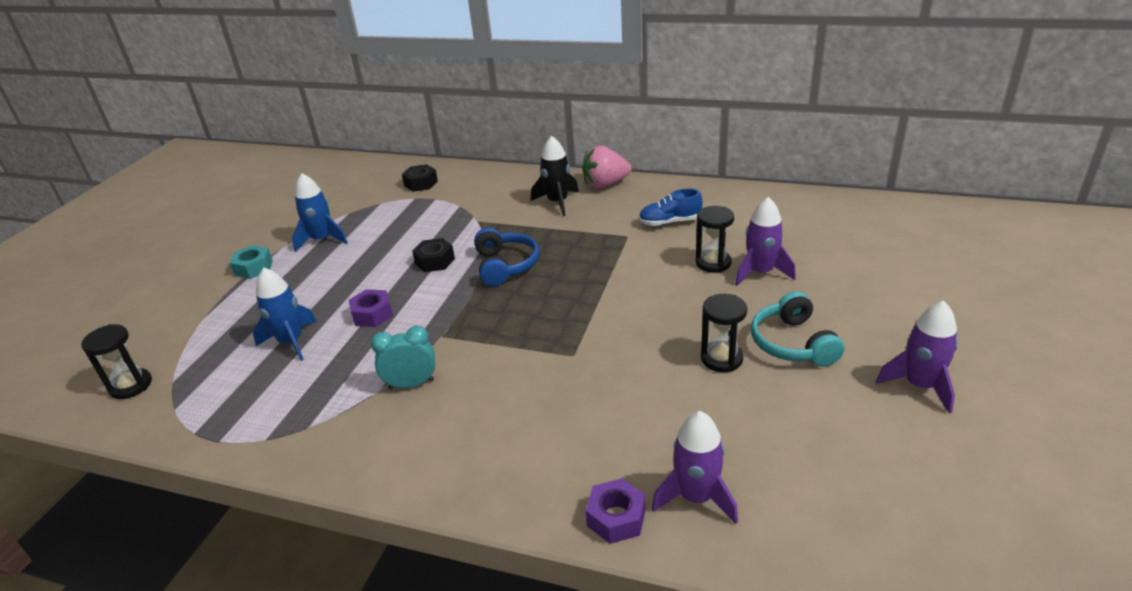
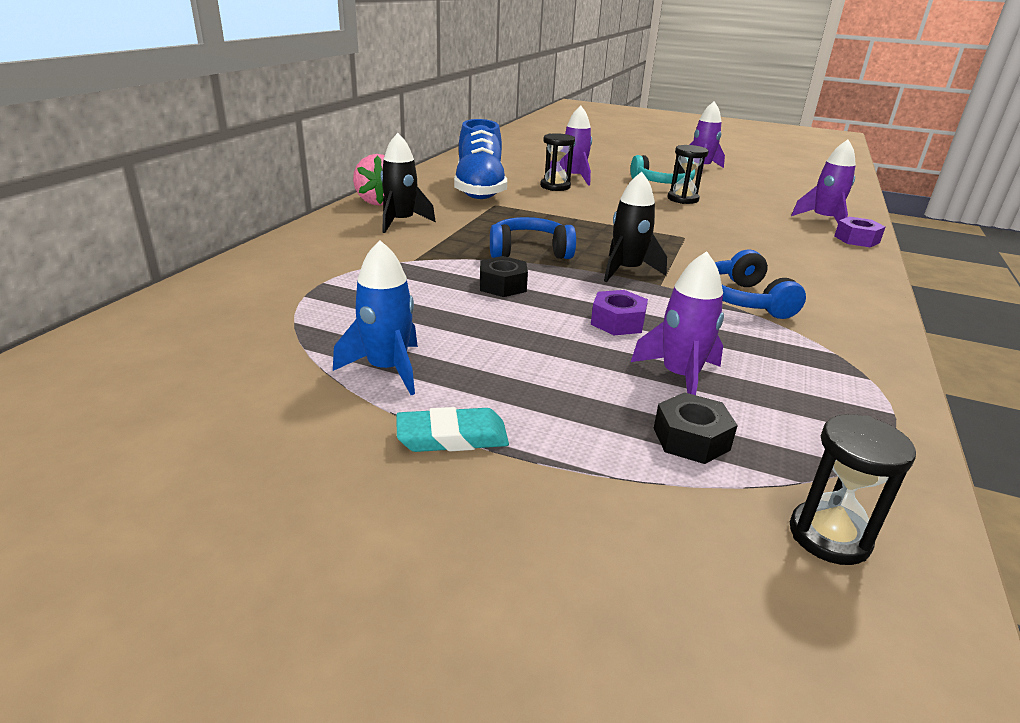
camera: 90 degrees left, 5 degrees down
turquoise nut [230,245,273,279] -> turquoise eraser [396,407,509,452]
blue rocket [253,268,317,361] -> purple rocket [631,251,724,395]
turquoise clock [371,326,435,389] -> blue headphones [715,250,806,319]
black nut [402,164,438,192] -> black nut moved to [654,392,738,464]
blue shoe [639,189,703,226] -> blue shoe [454,119,507,199], size x1.92
none -> black rocket [604,172,667,282]

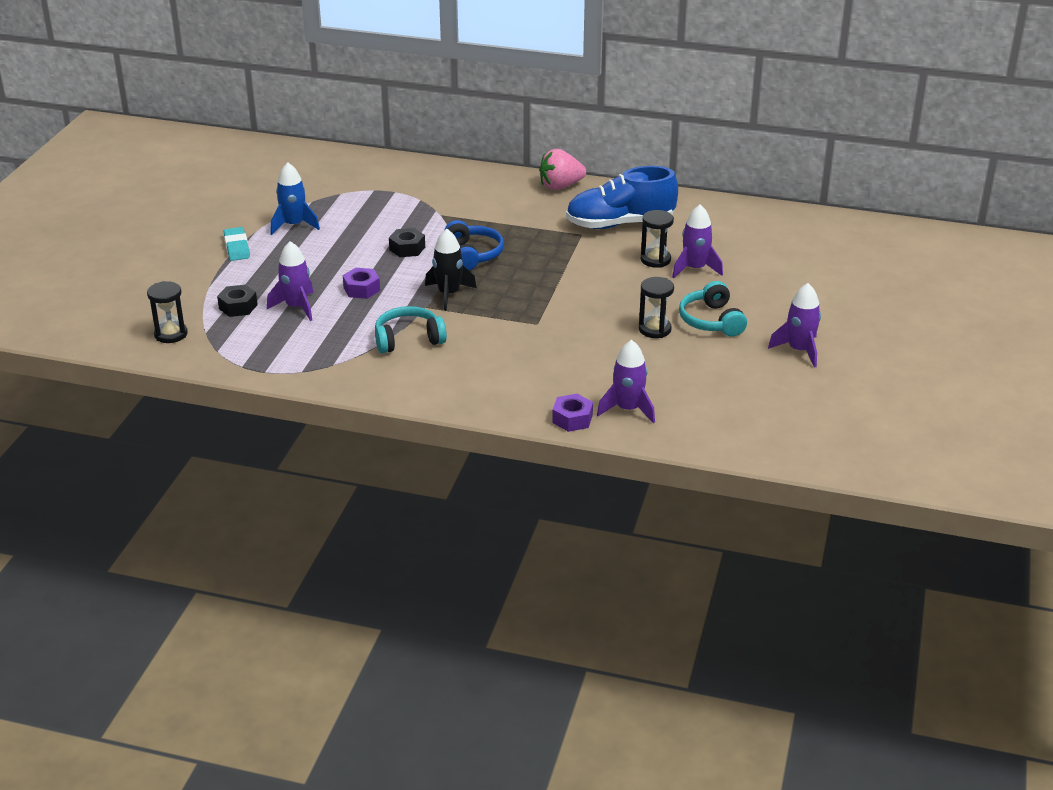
camera: 85 degrees right, 5 degrees up
black rocket [381,133,436,233] -> none
blue headphones [715,250,806,319] -> turquoise headphones [375,306,447,353]

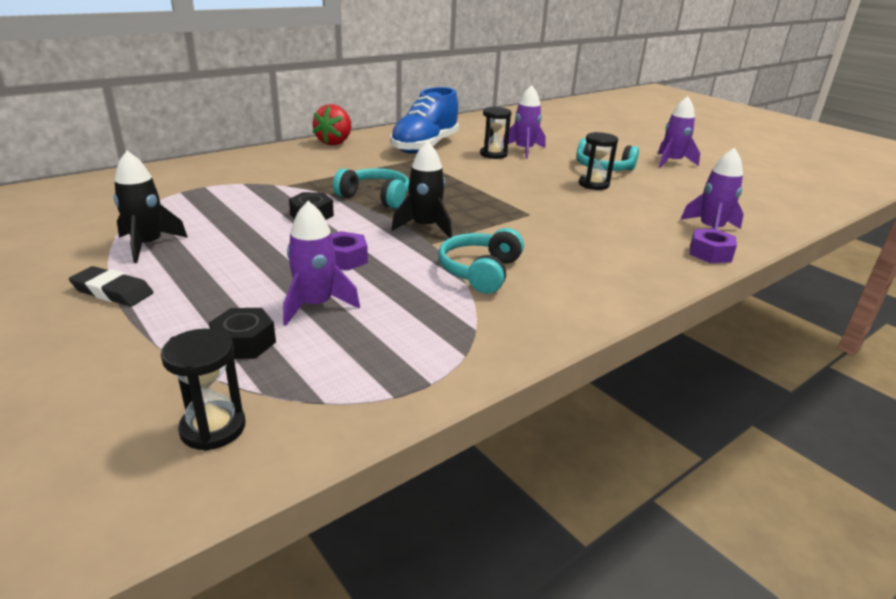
camera: 55 degrees left, 5 degrees down
turquoise eraser [224,227,250,261] -> black eraser [69,266,153,307]
blue rocket [271,163,320,235] -> black rocket [114,151,188,263]
blue headphones [445,220,504,270] -> turquoise headphones [333,168,409,209]
pink strawberry [539,149,586,190] -> red strawberry [313,104,351,145]

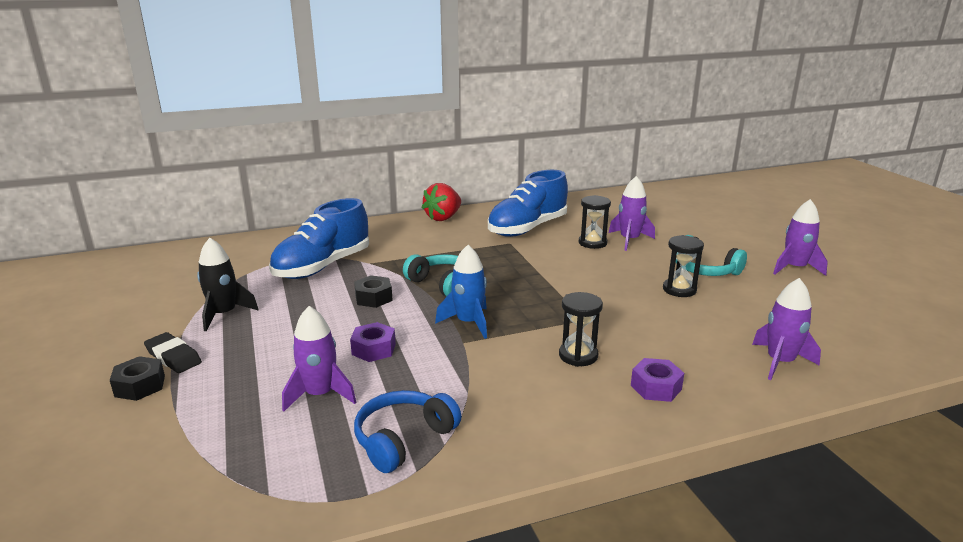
camera: 20 degrees right, 5 degrees down
black hourglass [161,329,245,451] -> black hourglass moved to [559,292,603,367]
black nut [209,308,276,359] -> black nut moved to [110,356,165,401]
black rocket [392,141,452,238] -> blue rocket [435,245,487,339]
turquoise headphones [438,228,524,294] -> none
purple nut [690,229,737,263] -> purple nut moved to [631,358,684,402]
none -> blue shoe [269,198,369,279]
none -> blue headphones [354,390,461,473]

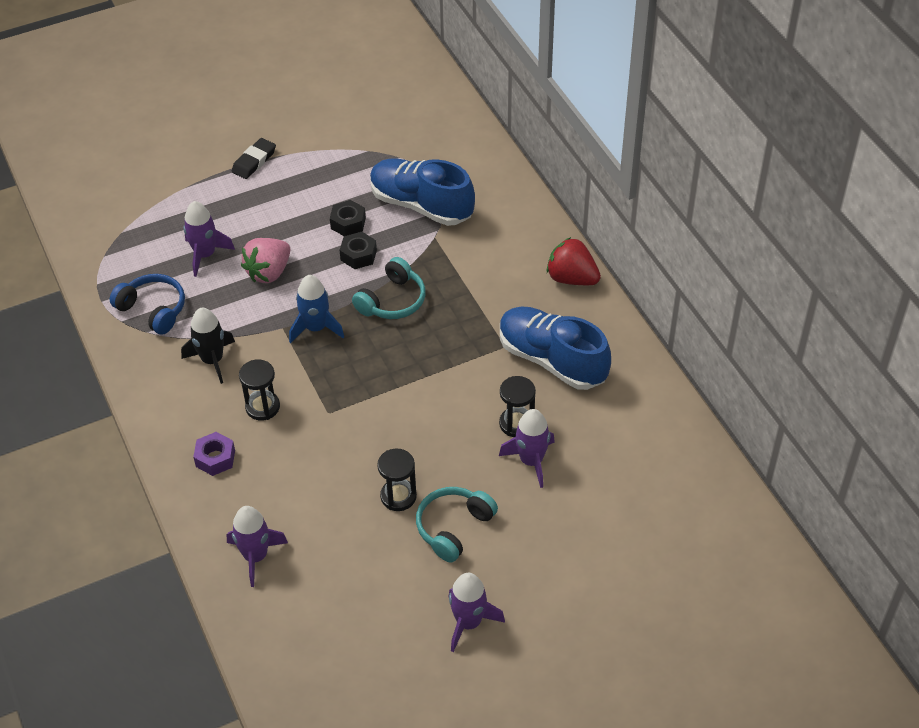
camera: 85 degrees right, 25 degrees up
black nut [110,356,165,401] -> black nut moved to [330,200,366,236]
black rocket [197,238,259,331] -> black rocket moved to [181,308,235,384]
purple nut [350,322,396,362] -> pink strawberry [241,238,290,283]

